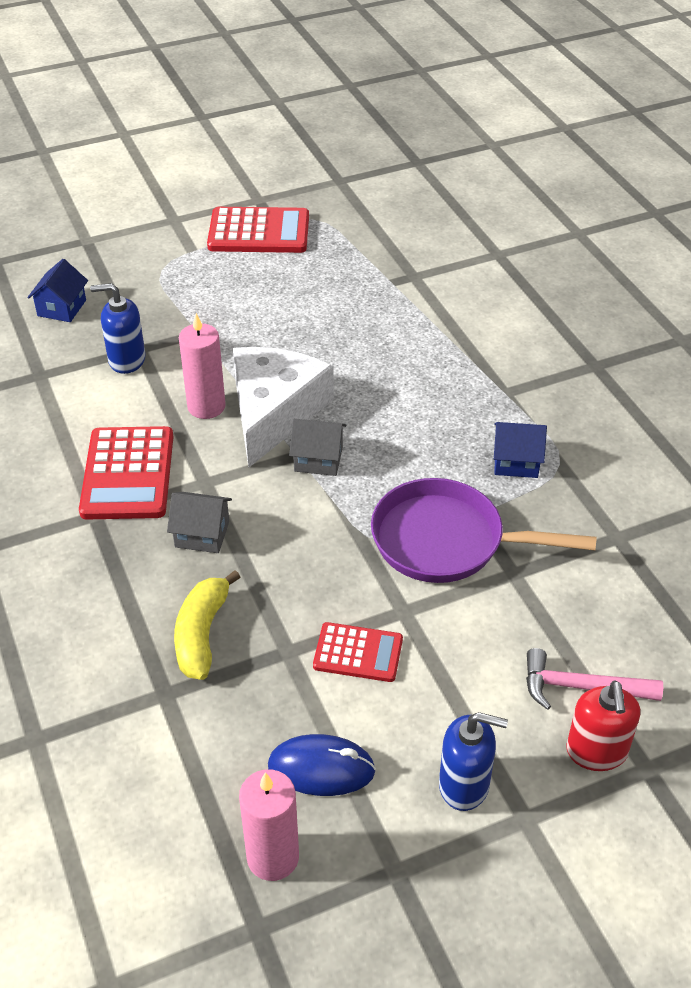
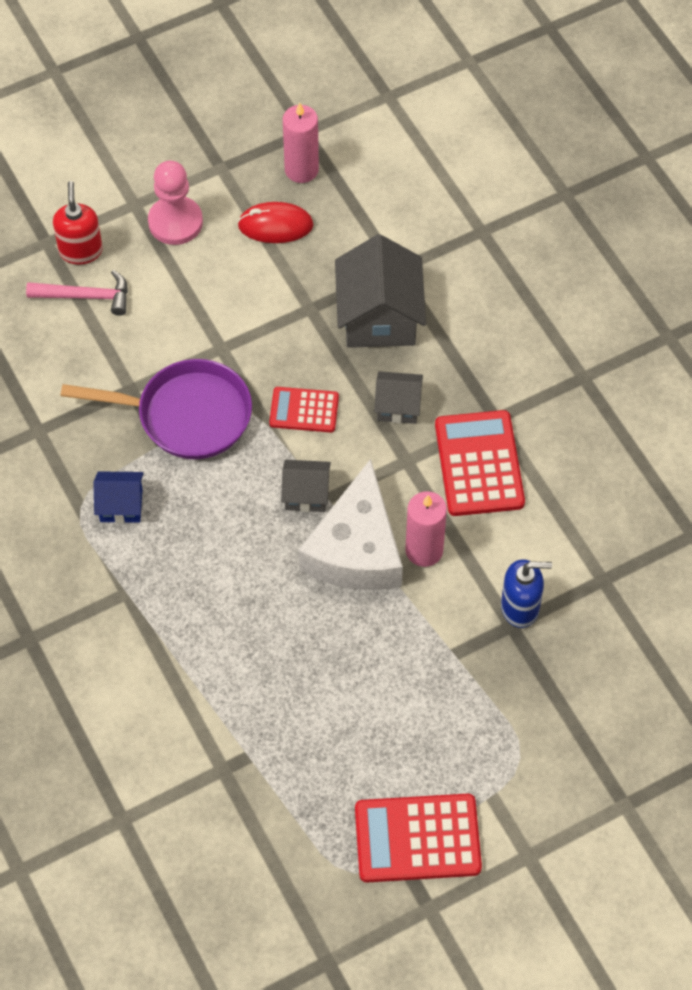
camera: 175 degrees right, 15 degrees up
blue house [27,259,88,322] -> none
yellow banana [174,570,241,680] -> grey house [335,234,426,348]
blue mouse [268,734,376,796] -> red mouse [237,202,314,243]
red calculator [313,622,403,682] -> red calculator moved to [269,387,339,433]
blue soap dispenser [439,712,508,811] -> pink pawn [148,161,203,245]

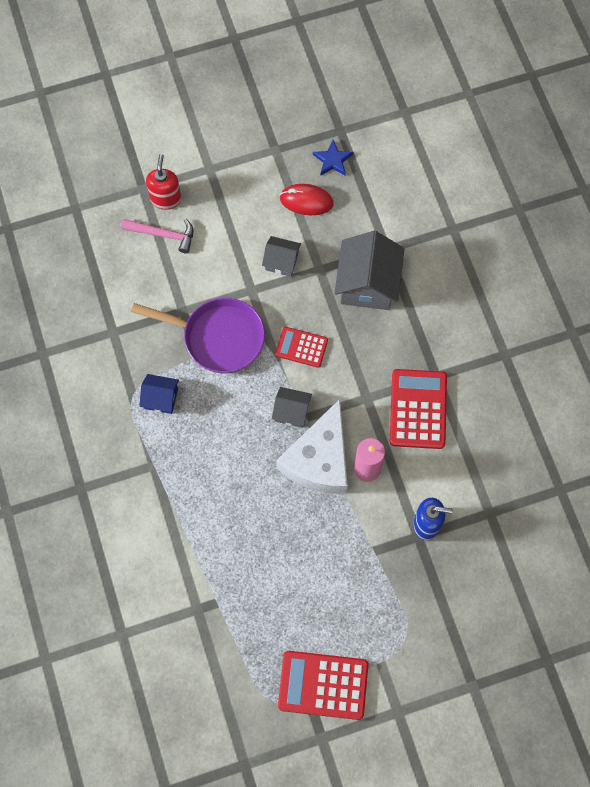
camera: 10 degrees right, 10 degrees up
pink pawn [148,161,203,245] -> none
pink candle [283,103,319,183] -> blue star [313,140,353,176]
grey house [374,371,423,424] -> grey house moved to [262,236,301,277]

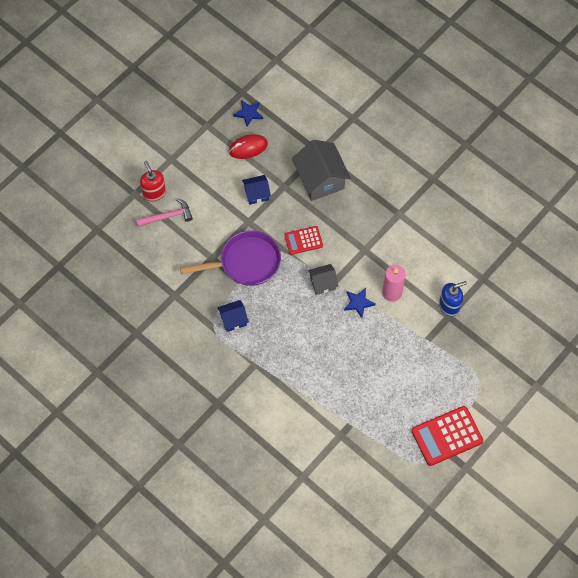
camera: 30 degrees left, 5 degrees down
grey house [262,236,301,277] -> blue house [242,175,271,205]
white cheese [276,399,348,494] -> blue star [344,288,376,318]
red calculator [390,369,447,449] -> none

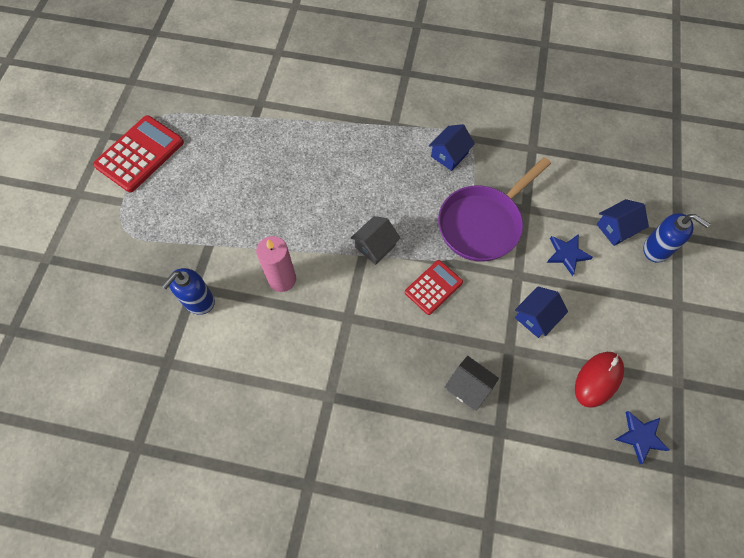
camera: 150 degrees right, 0 degrees up
pink hammer [136,198,193,227] -> blue house [597,199,649,246]
red soap dispenser [140,161,166,201] -> blue soap dispenser [643,213,710,263]
grey house [292,140,351,201] -> grey house [445,356,499,411], size x0.54
blue star [344,288,376,318] -> blue star moved to [547,234,593,276]

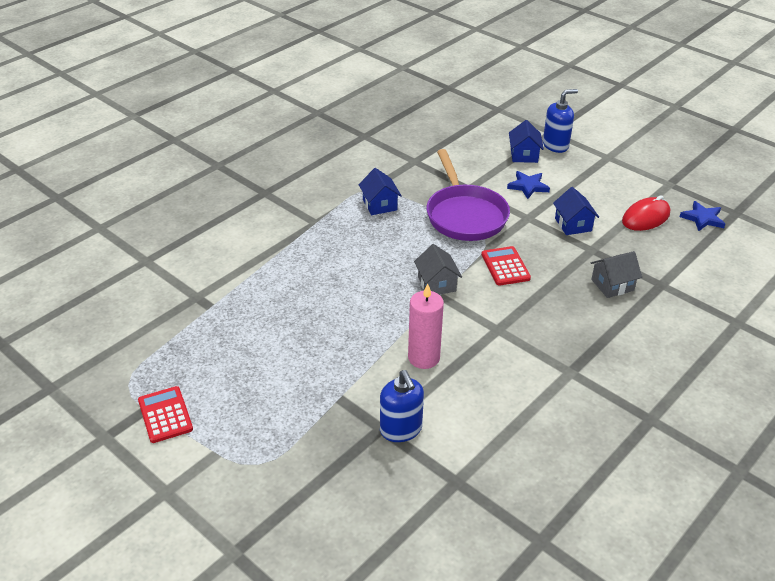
camera: 60 degrees left, 25 degrees down
red calculator [93,115,184,192] -> red calculator [138,386,193,443], size x0.60
red mouse [575,352,624,408] -> red mouse turned 75 degrees clockwise [622,195,670,231]

